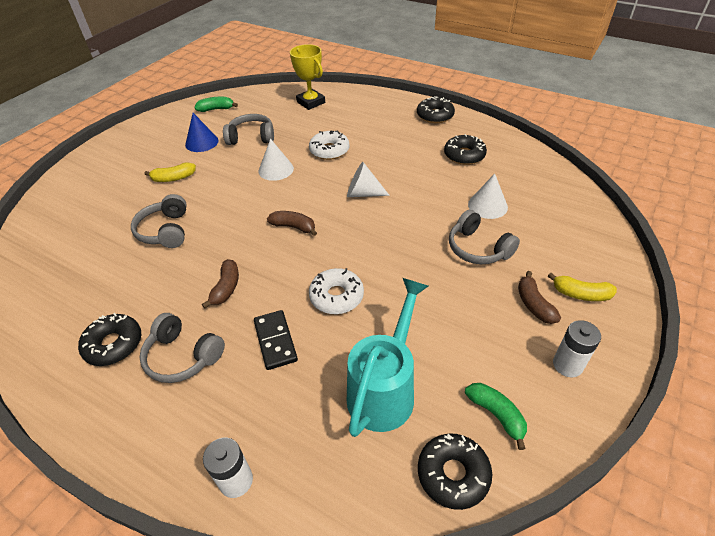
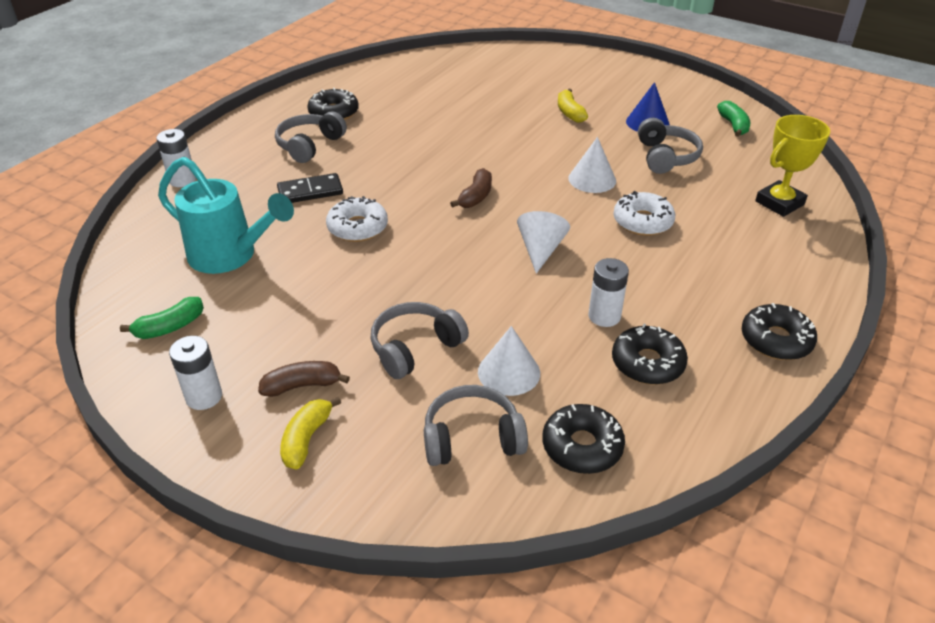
camera: 90 degrees right, 5 degrees down
grey headphones [131,194,187,248] -> grey headphones moved to [424,385,528,466]
brown banana [202,259,239,309] -> none
black donut [418,434,492,510] -> black donut moved to [542,404,625,474]
none -> white battery [588,258,629,327]

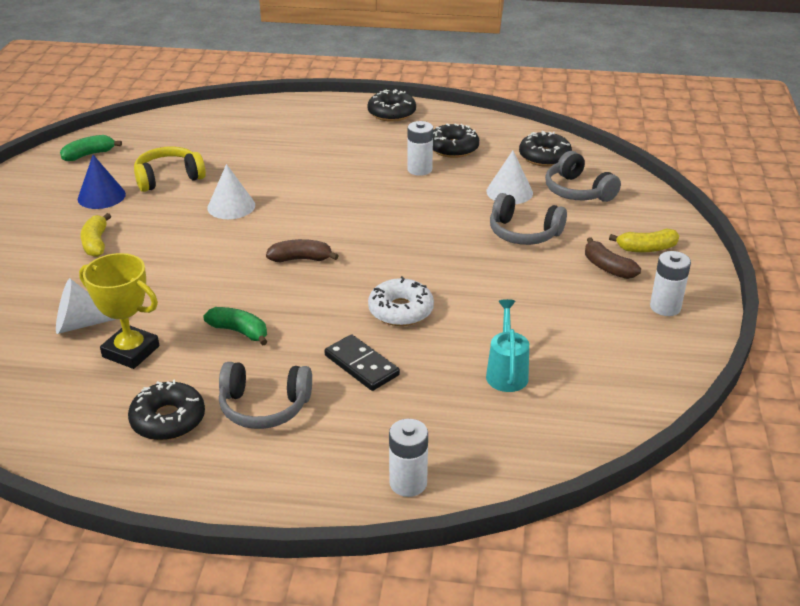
camera: 115 degrees left, 5 degrees down
green banana [120,297,204,339] -> green banana moved to [203,307,267,346]
turquoise watering can [158,157,294,274] -> turquoise watering can [486,299,529,392], size x0.57
white cone [517,211,570,274] -> white cone moved to [56,278,116,334]
yellow banana [558,89,588,123] -> yellow banana turned 120 degrees clockwise [81,213,111,257]
white donut [614,191,675,236] -> none
grey headphones [638,118,703,174] -> yellow headphones [134,146,206,192]
yellow trophy [755,115,830,217] -> yellow trophy moved to [79,253,159,369]

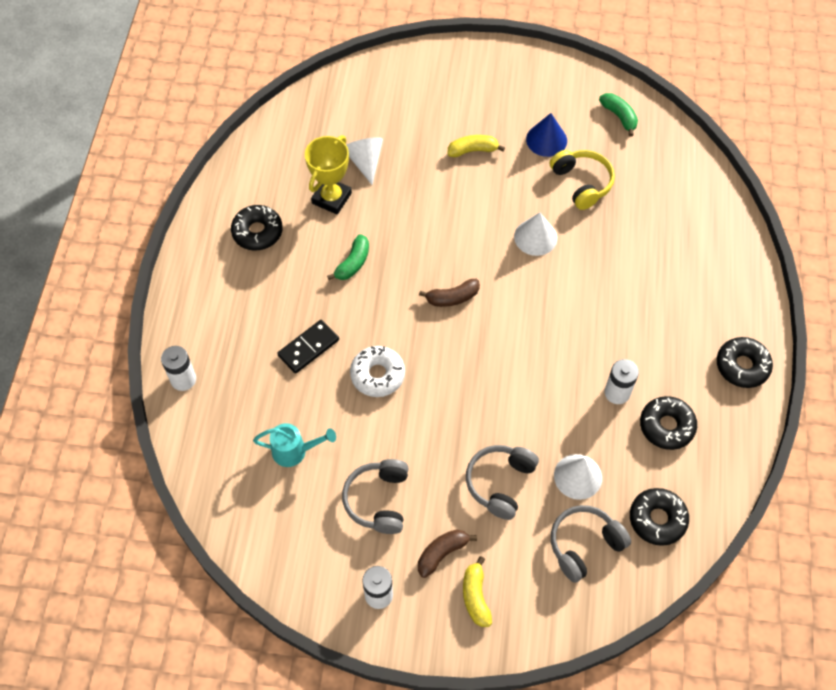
camera: 90 degrees right, 25 degrees up
grey headphones [219,362,312,429] -> grey headphones moved to [342,459,408,534]
brown banana [266,239,339,263] -> brown banana turned 75 degrees clockwise [419,279,480,307]

